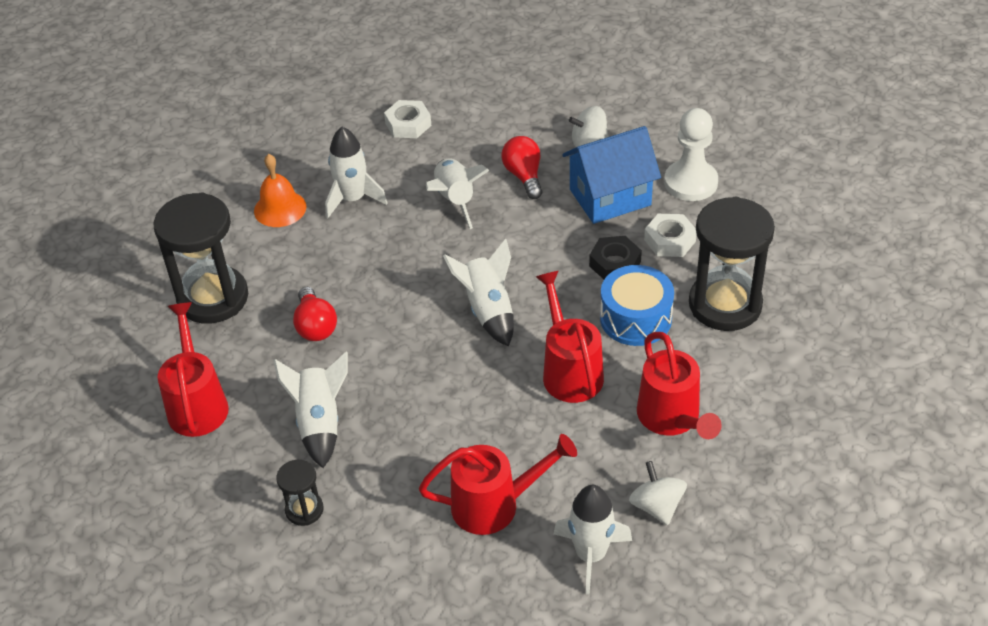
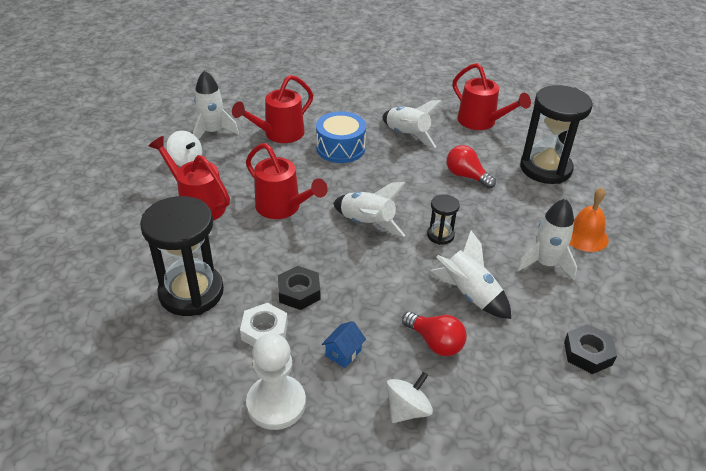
camera: 145 degrees right, 5 degrees down
black hourglass [276,460,324,526] -> black hourglass moved to [427,194,460,245]
white nut [384,100,432,138] -> black nut [564,324,617,374]
blue house [562,126,661,224] -> blue house [322,321,366,368], size x0.43
blue drum [600,265,674,346] -> blue drum moved to [316,111,366,163]

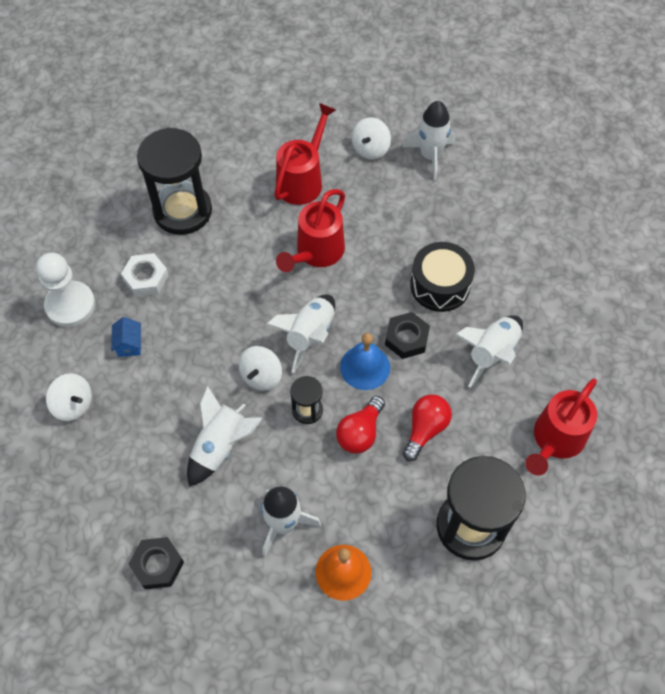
camera: 80 degrees right, 20 degrees up
red watering can [232,75,313,143] -> none
black nut [278,266,320,310] -> black nut moved to [385,312,430,359]
blue drum [316,111,366,163] -> black drum [410,242,475,312]
blue house [322,321,366,368] -> blue house turned 60 degrees clockwise [111,317,141,357]
red light bulb [402,312,467,356] -> red light bulb moved to [336,396,385,454]
none -> white spinning top [239,346,282,391]
none -> blue bell [340,333,390,390]

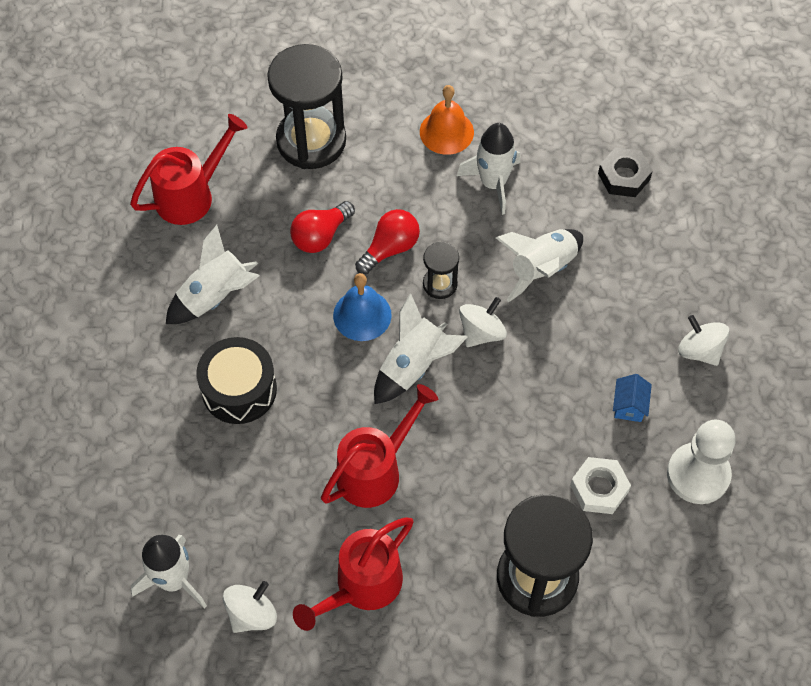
camera: 165 degrees left, 0 degrees up
black nut [385,312,430,359] -> none

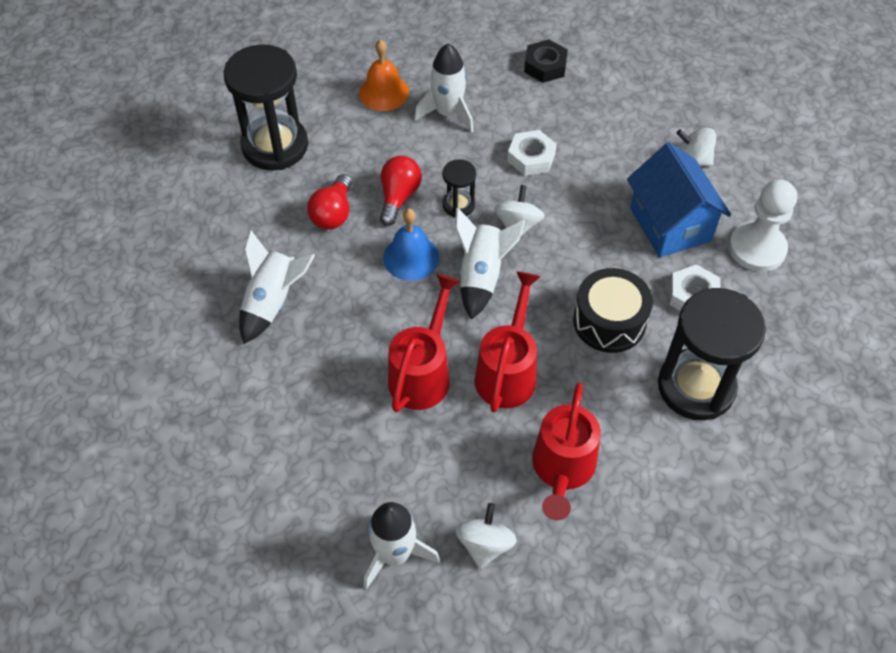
camera: 30 degrees left, 5 degrees down
red watering can [130,114,247,225] -> red watering can moved to [388,274,461,412]
black drum [197,337,277,424] -> black drum moved to [573,268,653,353]
white rocket [496,229,583,302] -> white nut [507,130,557,176]
blue house [613,374,652,422] -> blue house [627,142,731,257], size x2.35

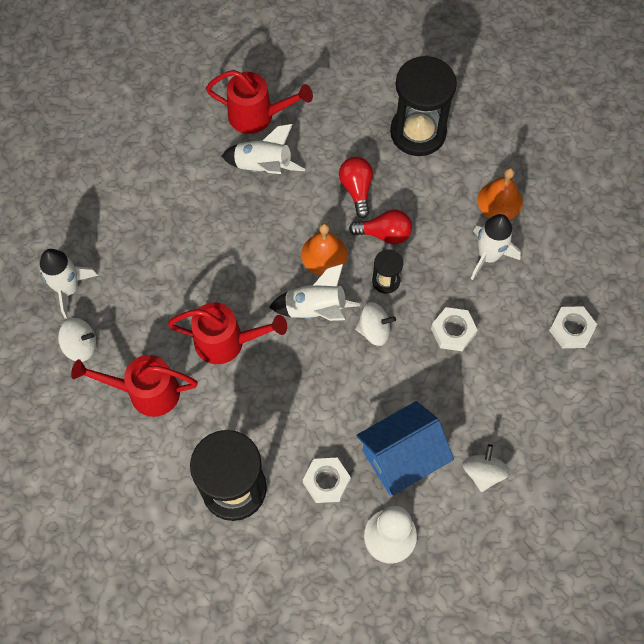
camera: 80 degrees right, 10 degrees up
red light bulb [307,174,352,229] -> red light bulb turned 75 degrees clockwise [339,157,373,218]
blue bell [383,209,439,281] -> orange bell [301,223,347,275]
red watering can [388,274,461,412] -> red watering can moved to [206,70,313,134]
black nut [524,39,568,83] -> white nut [549,306,597,348]
black drum [573,268,653,353] -> none

